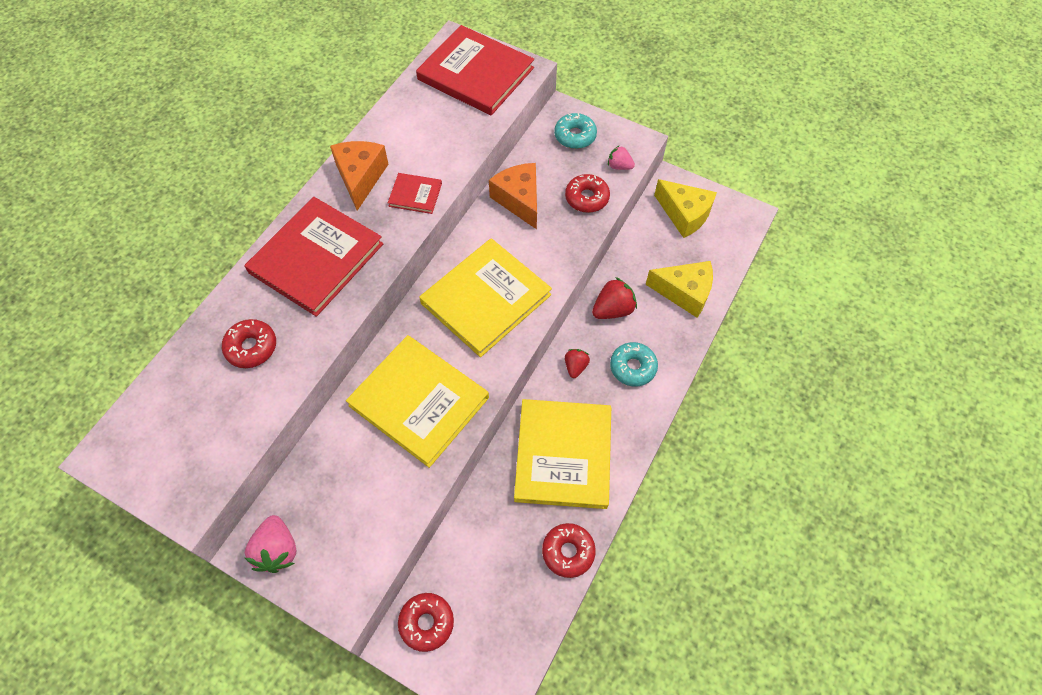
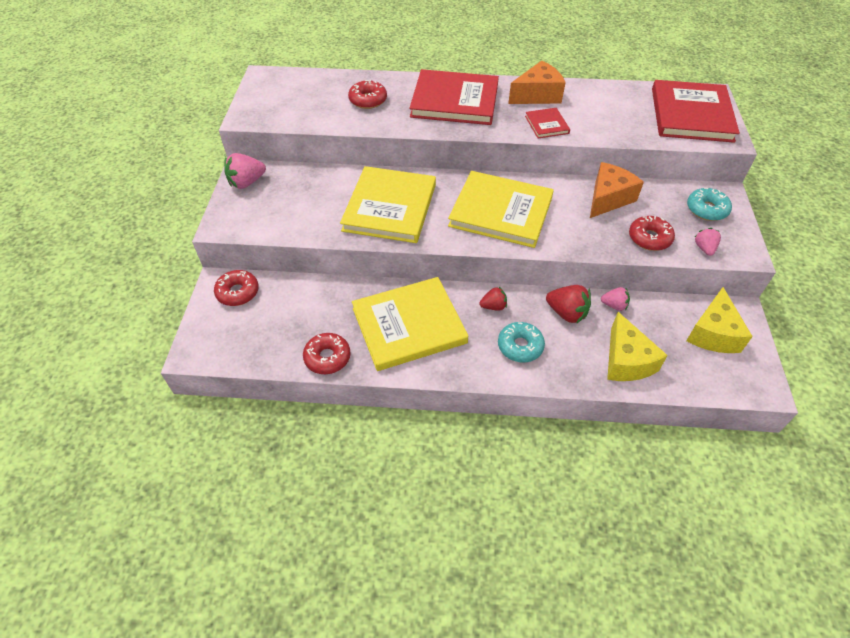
camera: 65 degrees right, 10 degrees down
none -> pink strawberry [601,287,630,311]

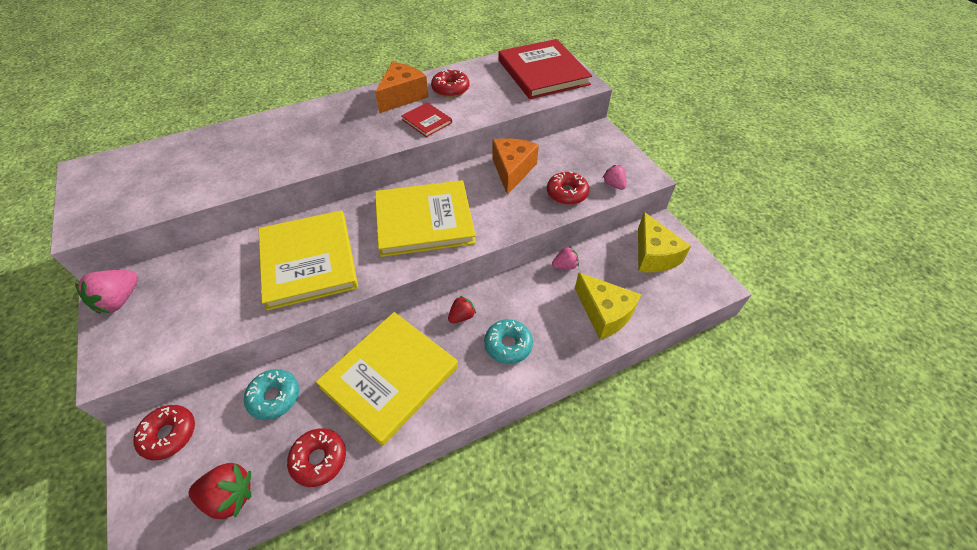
camera: 30 degrees left, 0 degrees up
red donut [348,80,387,109] -> red donut moved to [431,69,469,97]
red book [409,69,499,125] -> none
red strawberry [546,285,591,324] -> red strawberry moved to [189,463,251,519]
turquoise donut [687,188,732,221] -> turquoise donut moved to [244,369,299,420]

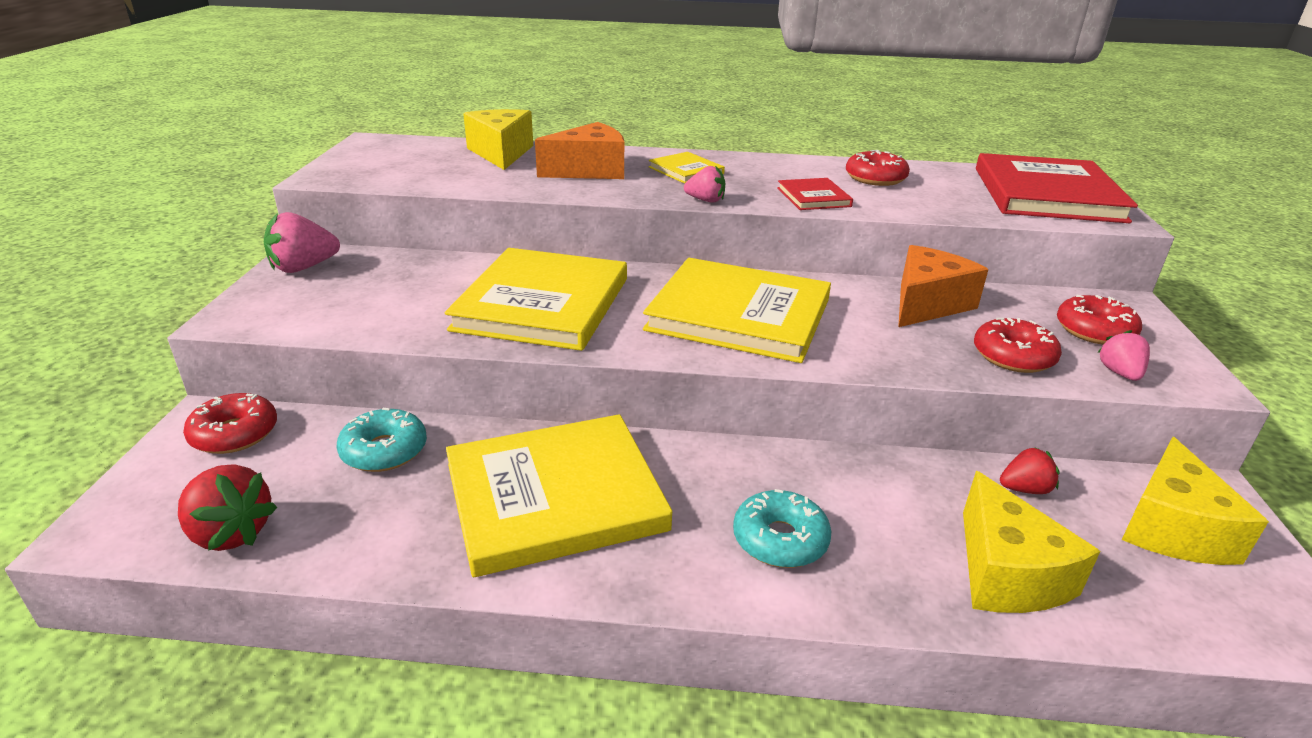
camera: 30 degrees right, 20 degrees down
red donut [287,428,346,487] -> red donut moved to [1057,295,1142,345]
orange cheese [375,62,429,113] -> orange cheese moved to [535,122,624,179]
red strawberry [448,296,476,323] -> red strawberry moved to [1000,447,1060,494]
pink strawberry [552,246,579,270] -> pink strawberry moved to [684,166,725,203]
none -> yellow cheese [463,109,533,170]
none -> yellow book [649,152,725,184]

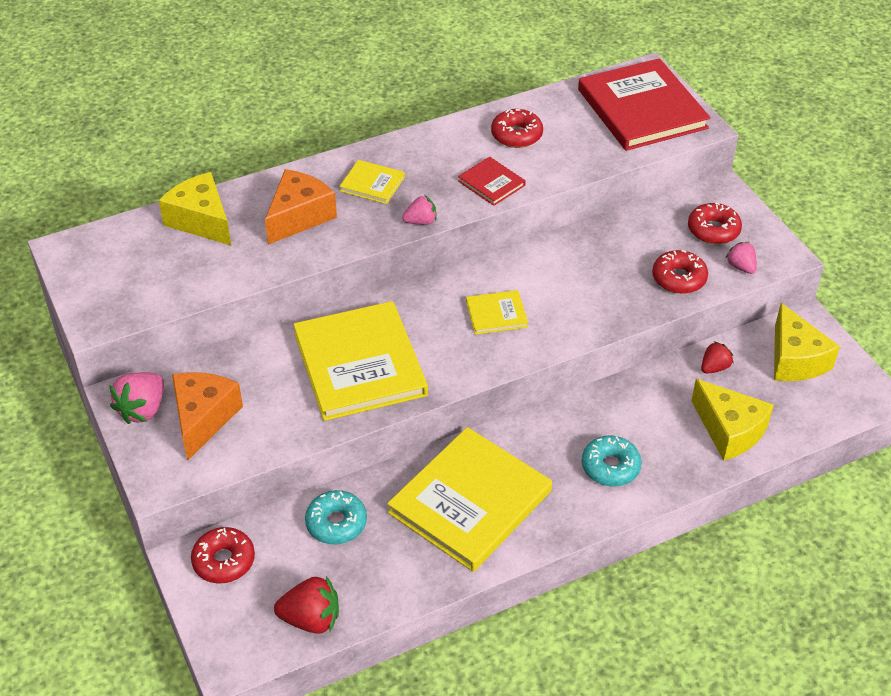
camera: 30 degrees left, 15 degrees up
yellow book [643,258,831,363] -> yellow book [466,290,528,335], size x0.46
orange cheese [898,245,989,327] -> orange cheese moved to [172,372,243,460]

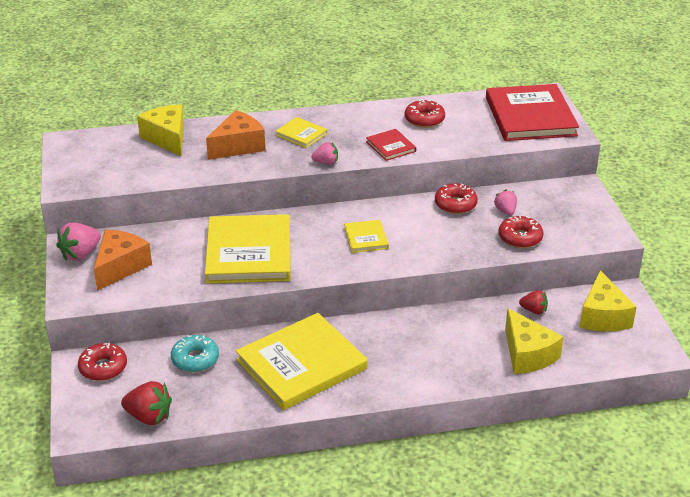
camera: 15 degrees right, 10 degrees down
yellow book [466,290,528,335] -> yellow book turned 75 degrees clockwise [344,220,389,253]
turquoise donut [581,435,642,486] -> none
red donut [688,202,742,244] -> red donut moved to [435,183,478,214]
red strawberry [701,341,733,374] -> red strawberry turned 45 degrees clockwise [519,290,548,315]
pink strawberry [726,242,757,274] -> pink strawberry moved to [494,190,517,215]

